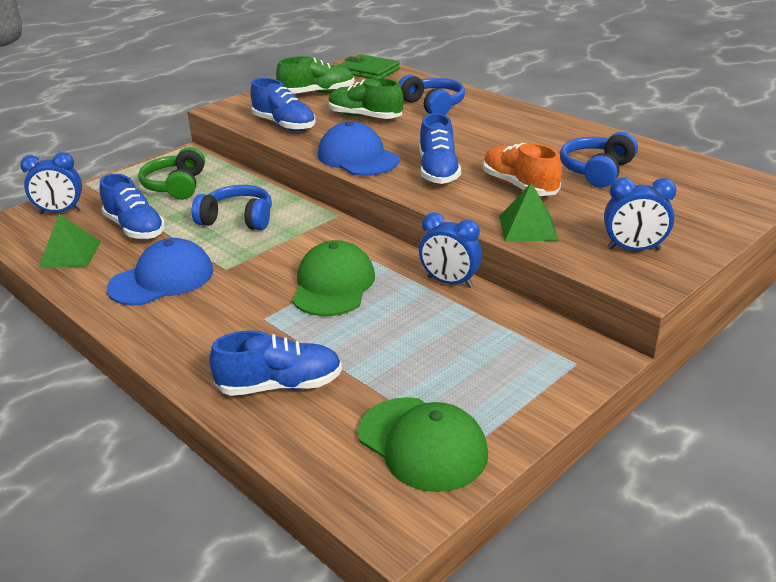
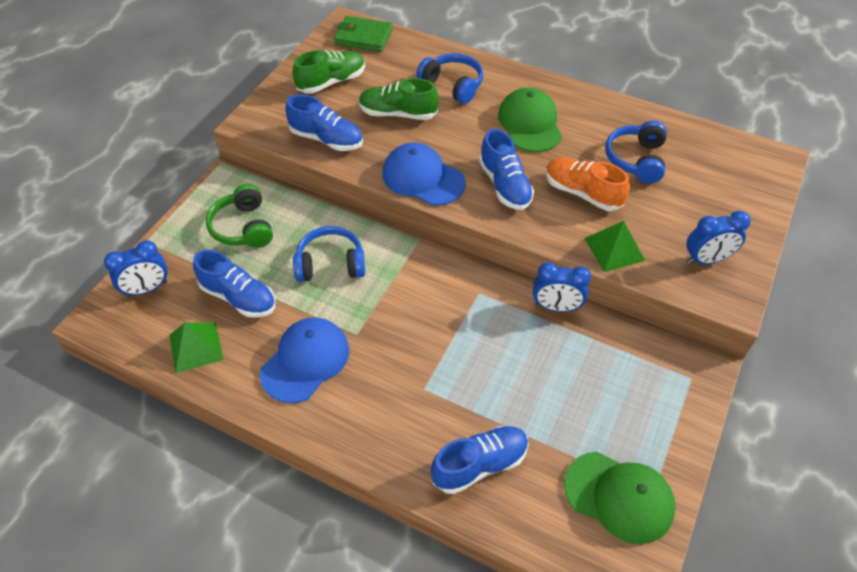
camera: 20 degrees left, 20 degrees up
green cap [292,240,375,316] -> green cap moved to [498,88,562,152]

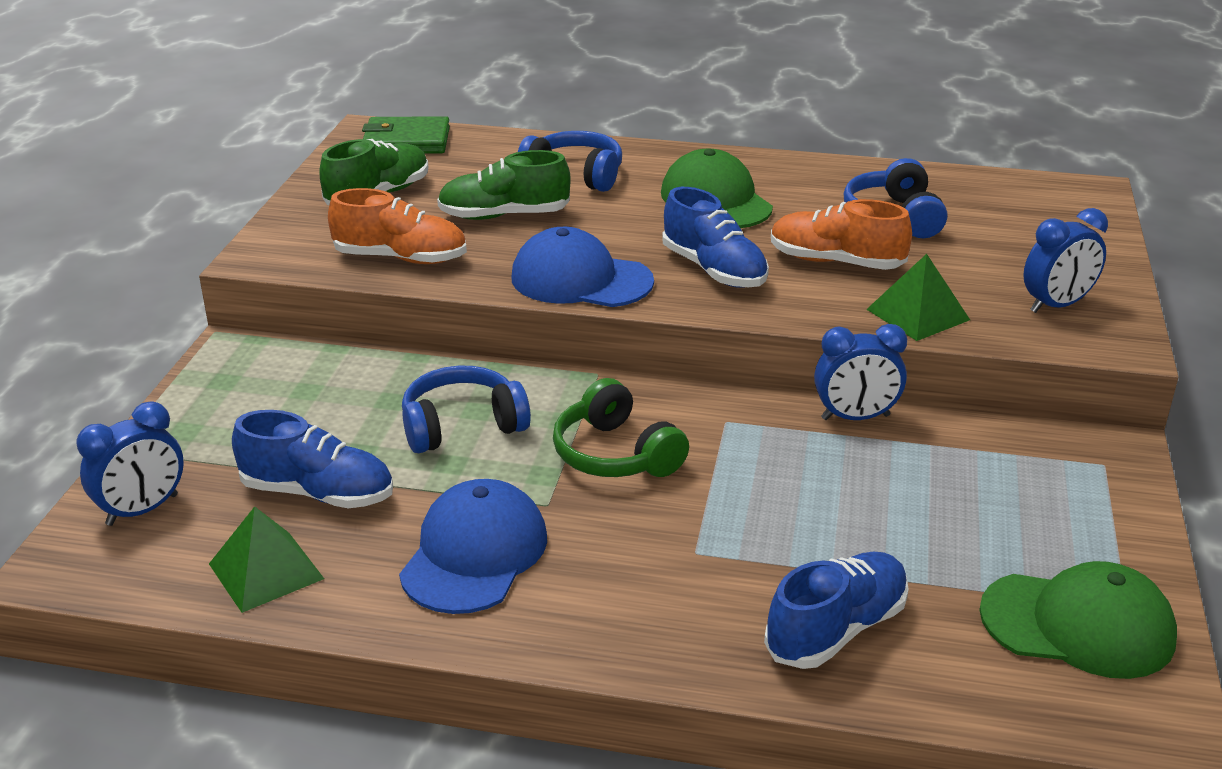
camera: 15 degrees left, 20 degrees down
green headphones [206,184,273,248] -> green headphones moved to [553,378,689,477]
blue shoe [285,94,363,151] -> orange shoe [328,188,467,264]

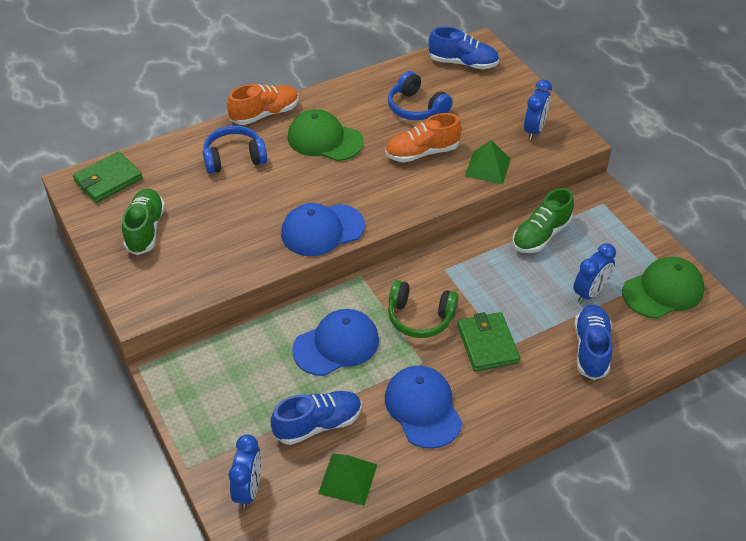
camera: 40 degrees left, 15 degrees up
orange shoe [328,188,467,264] -> orange shoe moved to [227,84,299,125]
blue headphones [402,366,531,453] -> blue cap [292,309,379,376]
green shoe [437,150,571,220] -> green shoe moved to [512,188,574,253]
blue shoe [662,187,769,288] -> blue shoe moved to [428,27,499,69]
blue clock [814,324,907,420] -> blue clock moved to [573,243,616,303]
none -> green wallet [457,312,520,372]

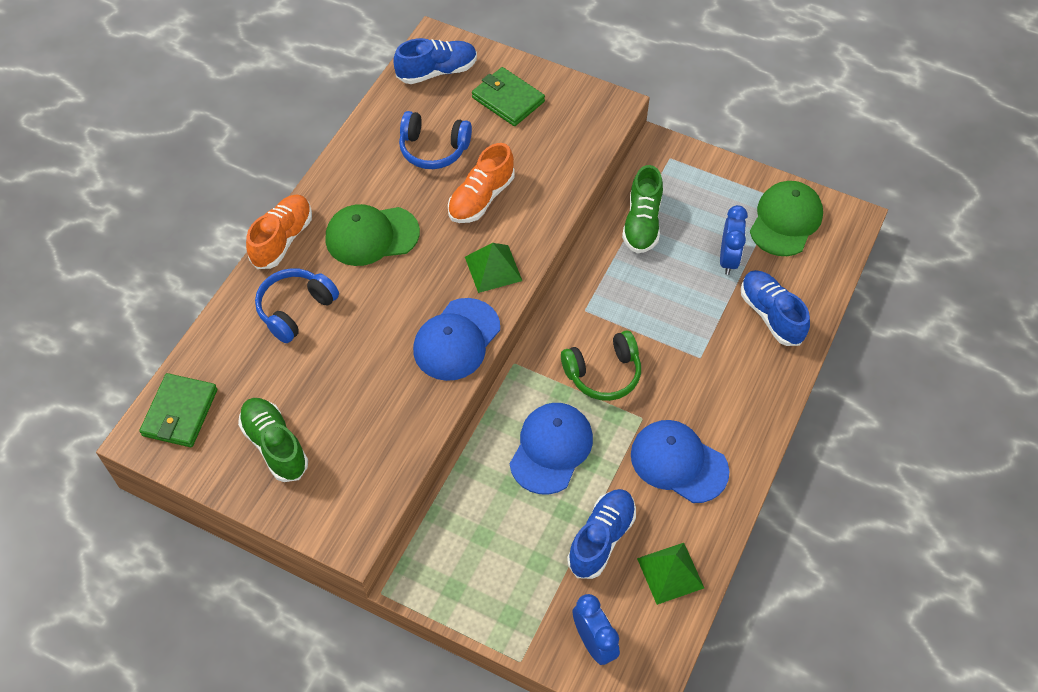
camera: 35 degrees left, 10 degrees up
green wallet [457,312,520,372] -> green wallet moved to [472,67,545,126]
green pyramid [465,140,511,184] -> green pyramid moved to [465,243,522,293]
blue clock [524,80,552,140] -> none

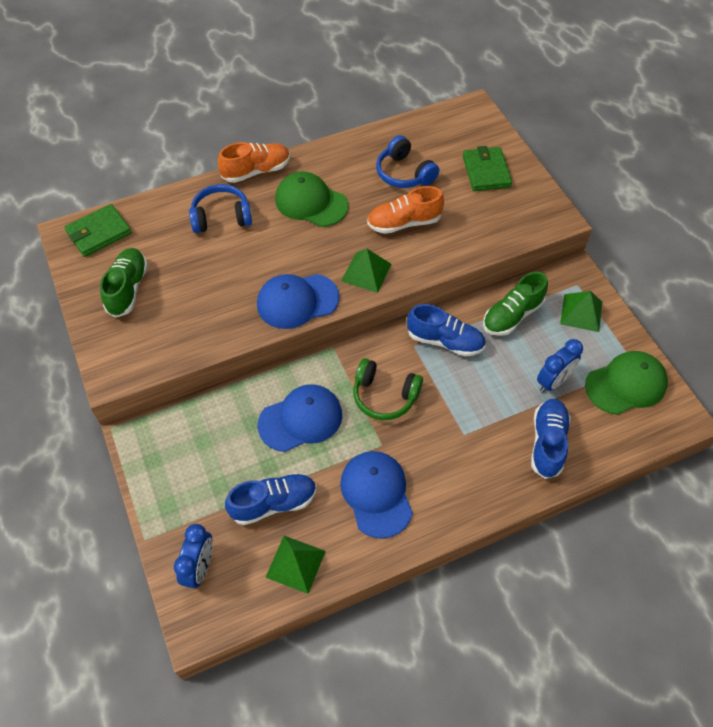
camera: 40 degrees right, 0 degrees up
blue shoe [393,38,477,84] -> blue shoe moved to [407,304,486,356]
none -> green pyramid [560,291,602,332]

